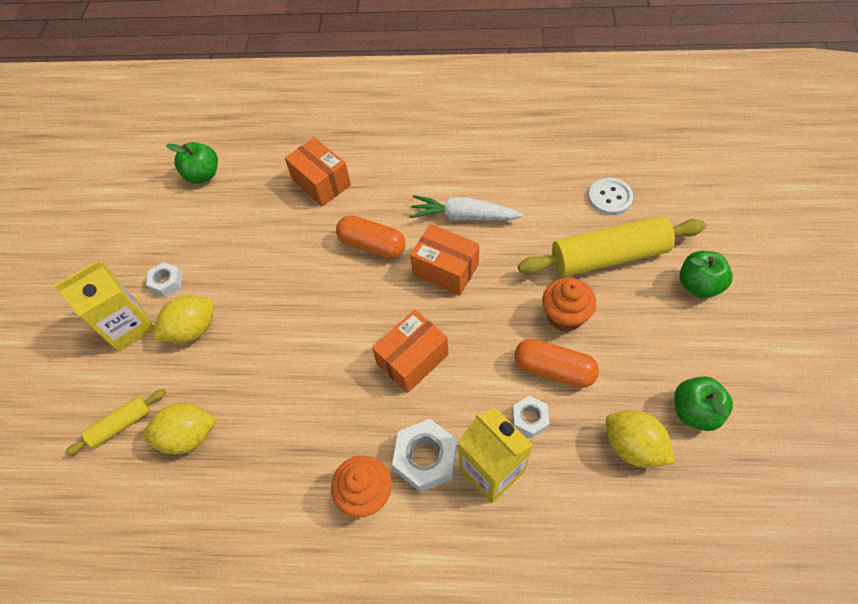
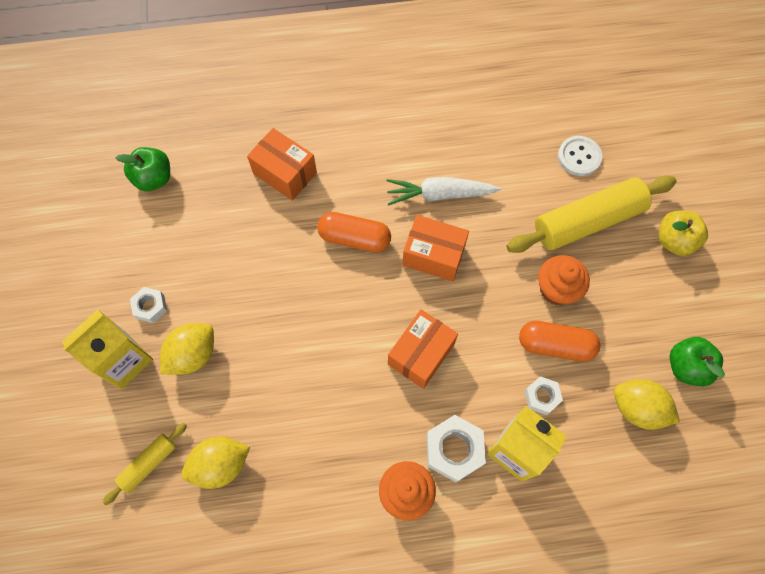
camera: 15 degrees left, 10 degrees up
green apple [679,251,733,298] -> yellow apple [658,211,708,256]

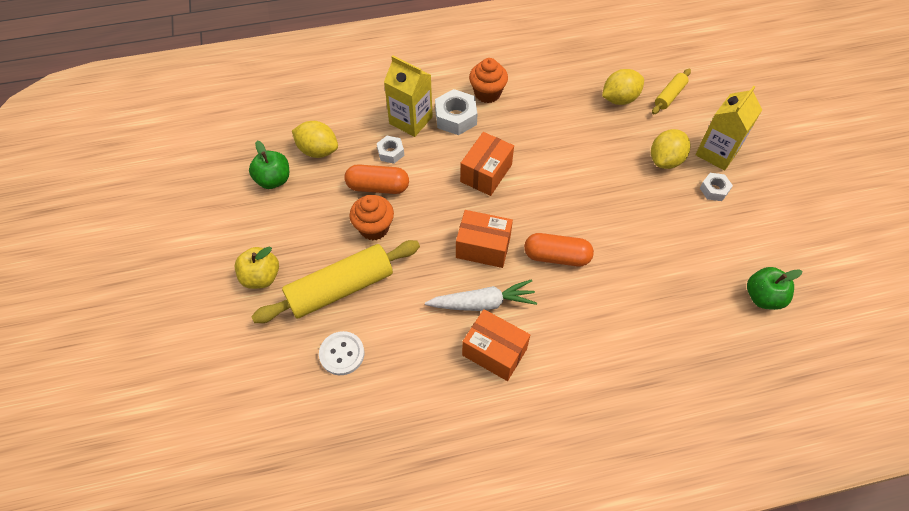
camera: 175 degrees right, 10 degrees down
orange box [247,128,317,201] -> orange box moved to [462,309,530,381]

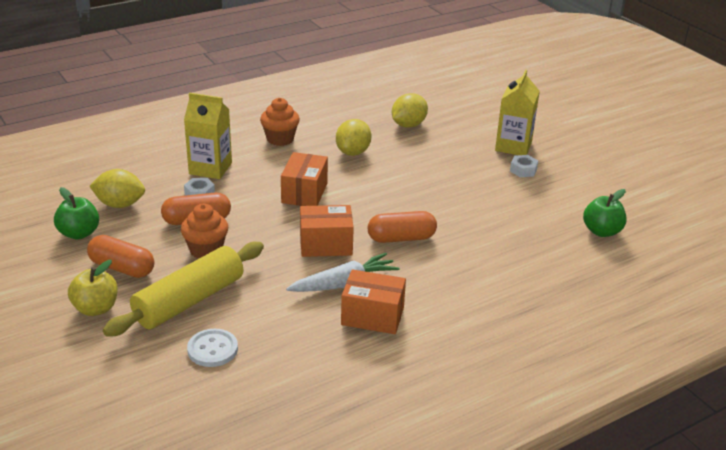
camera: 20 degrees left, 25 degrees down
white nut [435,89,477,135] -> none
yellow lemon [651,129,690,169] -> yellow lemon moved to [336,119,371,156]
yellow rolling pin [652,69,691,115] -> none
none -> orange capsule [87,235,154,278]

